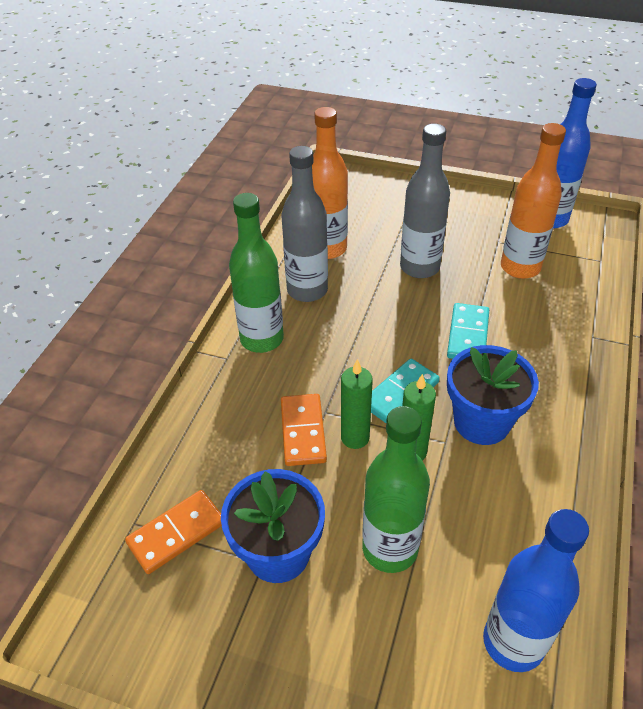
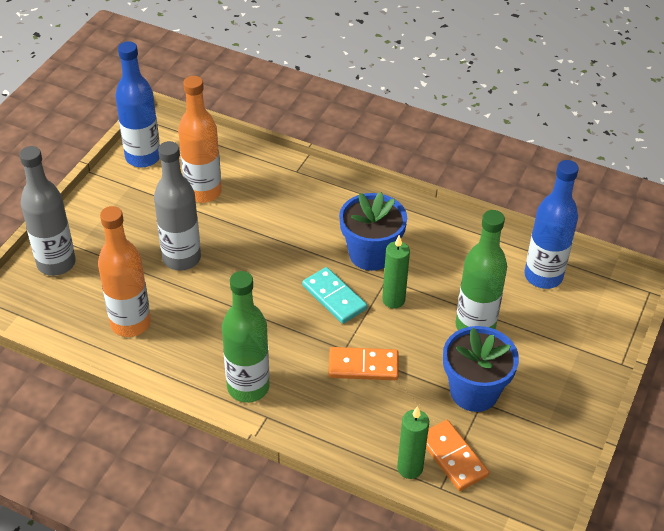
camera: 85 degrees left, 0 degrees up
grey bottle [282,146,328,302] -> grey bottle moved to [19,146,76,276]
green candle [341,359,373,449] -> green candle moved to [397,406,429,479]
turquoise domino [447,303,489,359] -> none

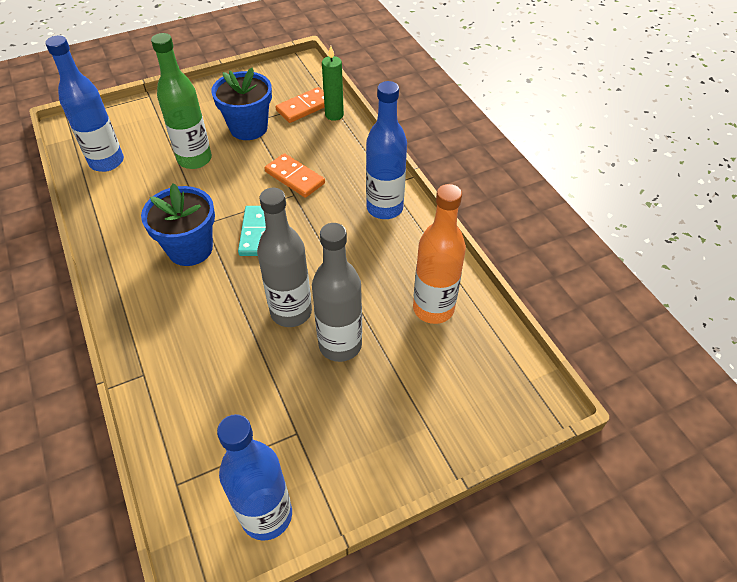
camera: 140 degrees left, 5 degrees up
grey bottle [19,146,76,276] -> grey bottle moved to [257,188,312,327]
orange bottle [178,76,222,203] -> none
green bottle [222,271,270,403] -> blue bottle [366,81,407,219]
green candle [382,235,410,308] -> none
orange domino [426,420,489,491] -> orange domino turned 45 degrees clockwise [275,87,325,123]

